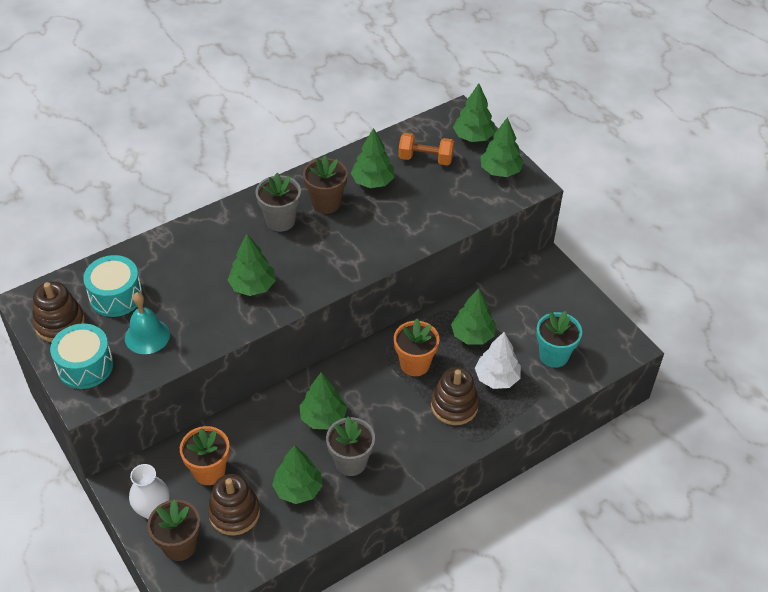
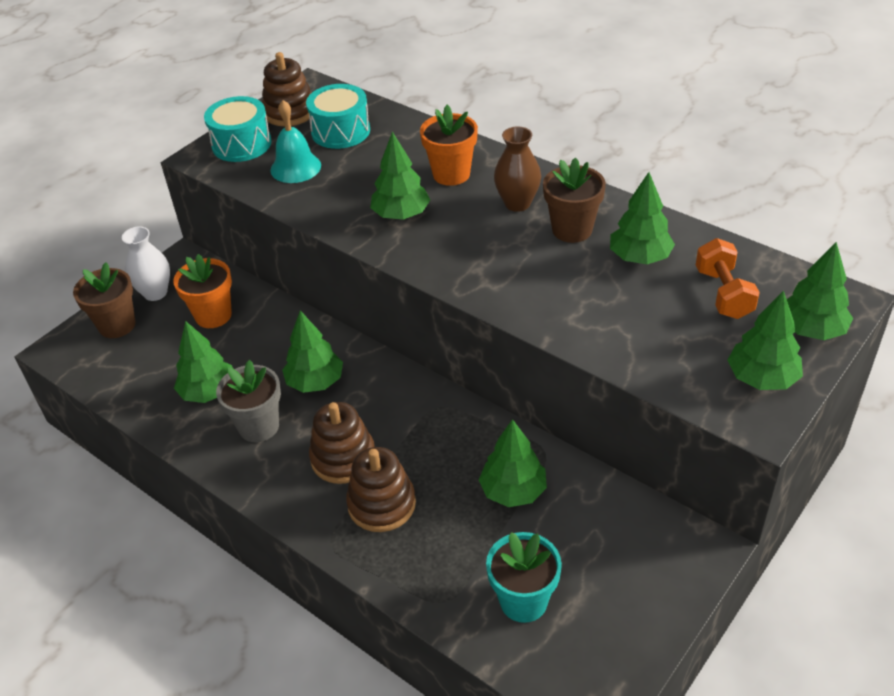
camera: 75 degrees right, 5 degrees down
brown stacking toy [208,474,260,536] -> brown stacking toy moved to [309,402,375,484]
grey flower pot [256,173,301,232] -> brown vase [494,126,541,212]
orange flower pot [394,319,440,376] -> orange flower pot moved to [420,105,478,186]
white tree [475,332,521,389] -> none

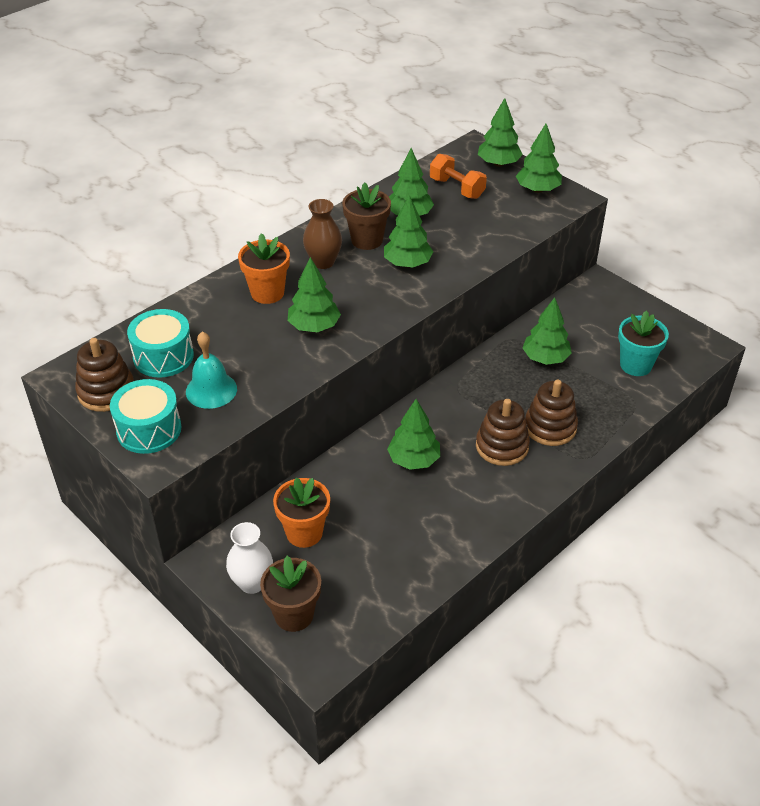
camera: 85 degrees left, 0 degrees up
green tree [174,321,233,403] -> green tree moved to [384,195,433,267]
grey flower pot [216,360,281,442] -> none
orange dumbbell [696,238,760,319] -> orange dumbbell turned 45 degrees clockwise [430,154,487,199]

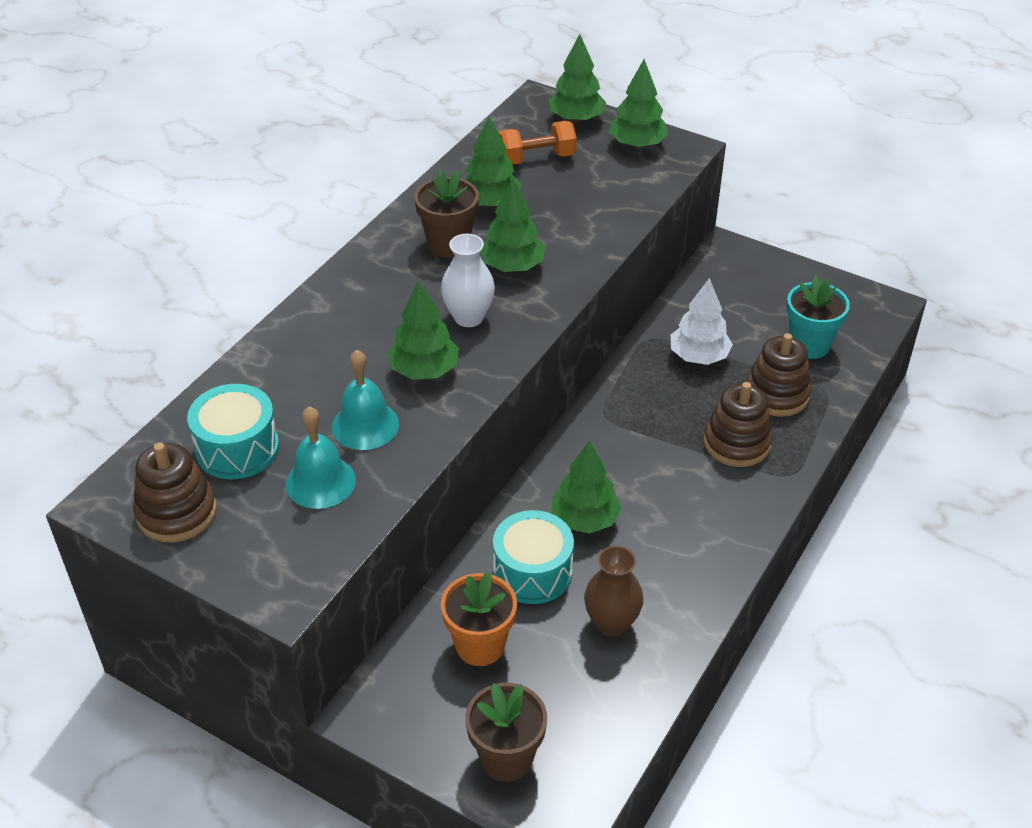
camera: 15 degrees left, 0 degrees up
turquoise drum [110,379,182,454] -> turquoise drum moved to [493,510,574,604]
white vase [226,522,273,594] -> white vase moved to [441,234,495,327]
orange flower pot [238,233,290,304] -> none
brown vase [303,199,342,269] -> brown vase moved to [584,546,643,637]
orange dumbbell [430,154,487,199] -> orange dumbbell turned 45 degrees counterclockwise [499,121,577,165]
brown stacking toy [476,399,530,466] -> brown stacking toy moved to [746,333,812,417]
green tree [523,297,572,365] -> white tree [671,278,733,365]
none -> turquoise bell [332,350,399,450]

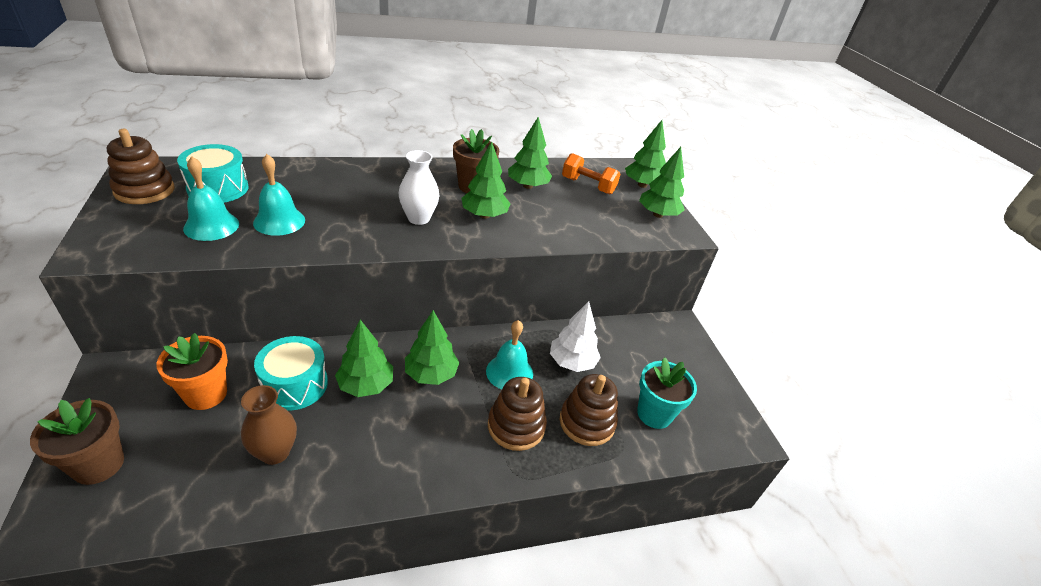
camera: 40 degrees right, 5 degrees down
green tree [387,281,459,380] -> green tree moved to [405,310,460,385]
none -> turquoise bell [486,320,533,389]

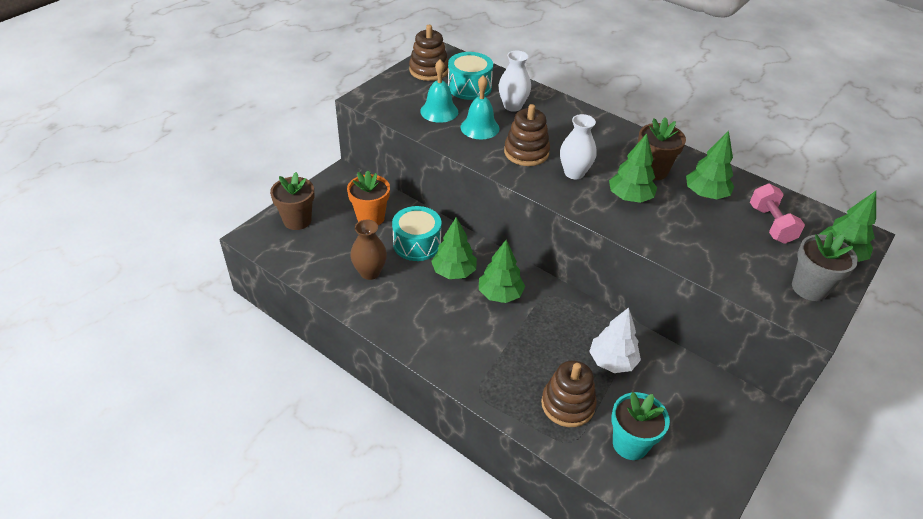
camera: 55 degrees right, 5 degrees up
turquoise bell [486,320,533,389] -> none
brown stacking toy [488,377,547,451] -> brown stacking toy moved to [504,104,550,166]
orange dumbbell [562,153,620,194] -> pink dumbbell [750,183,805,244]
green tree [639,147,685,218] -> grey flower pot [792,231,858,301]
none -> white vase [498,51,531,112]

